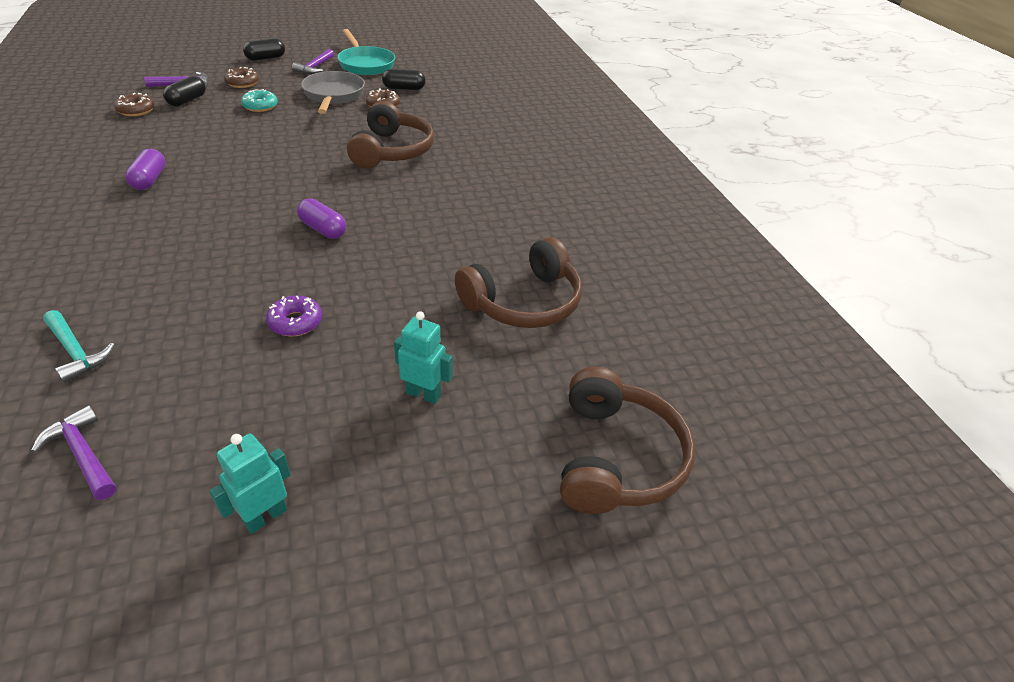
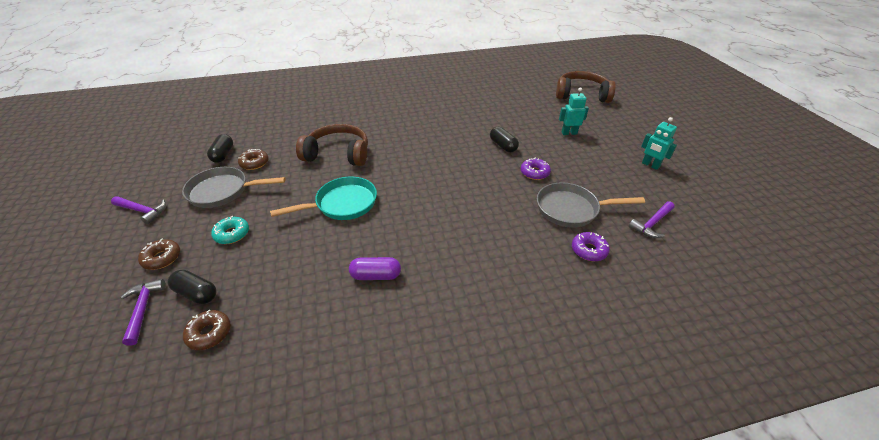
camera: 85 degrees left, 0 degrees up
turquoise hammer [43,310,114,383] -> purple donut [572,232,610,261]
black capsule [243,38,285,61] -> black capsule moved to [490,127,519,152]
purple capsule [297,198,346,239] -> none
turquoise pan [337,29,395,75] -> turquoise pan moved to [270,177,377,220]
turquoise robot [394,311,453,404] -> turquoise robot turned 60 degrees clockwise [559,87,589,135]
brown headphones [455,237,582,328] -> none
none -> grey pan [537,183,645,228]

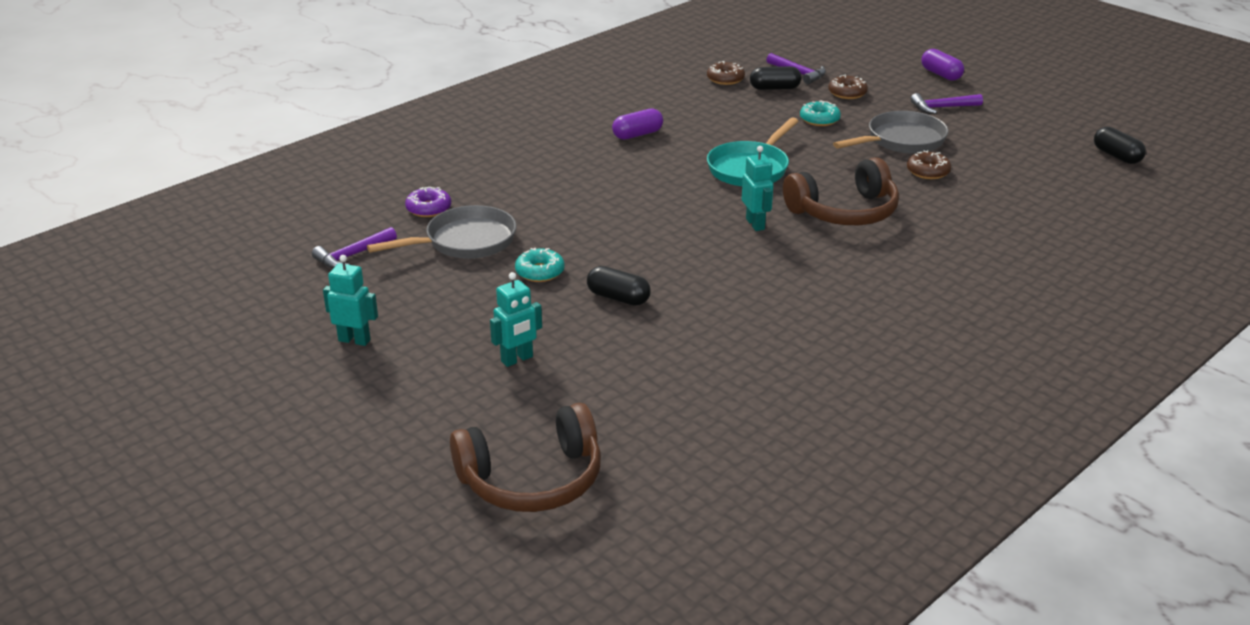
camera: 150 degrees right, 10 degrees down
black capsule [207,134,233,163] -> black capsule moved to [1094,127,1146,164]
purple donut [521,157,551,180] -> turquoise donut [515,248,565,282]
purple hammer [629,201,675,238] -> purple hammer turned 150 degrees counterclockwise [312,227,397,269]
none -> turquoise robot [742,146,773,231]
none -> purple capsule [921,49,964,81]

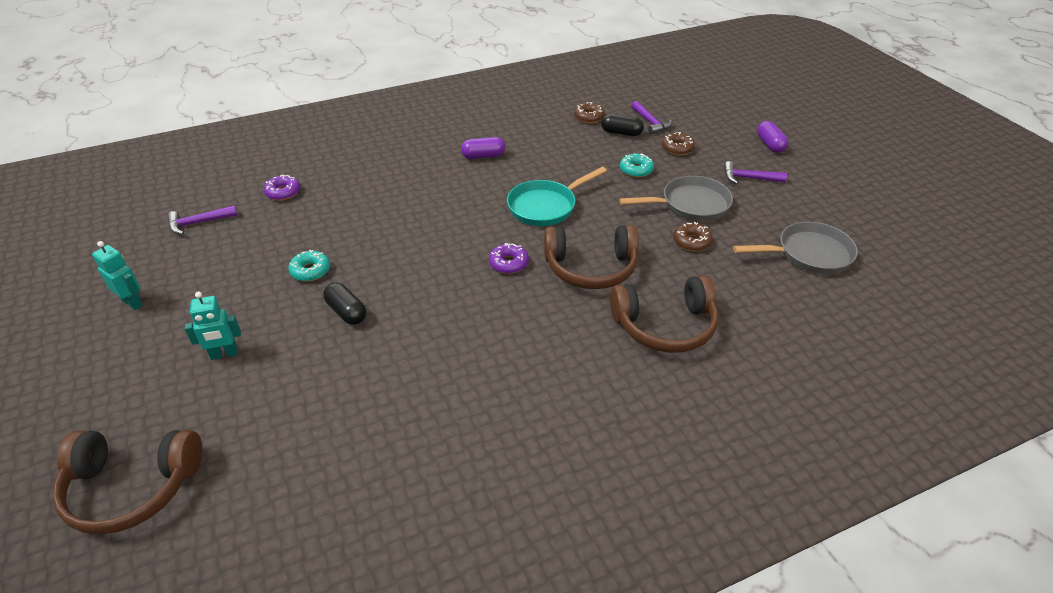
camera: 20 degrees right, 10 degrees up
grey pan [367,205,516,259] -> grey pan moved to [733,222,858,274]
turquoise robot [742,146,773,231] -> purple donut [489,243,529,274]
black capsule [1094,127,1146,164] -> none
none -> brown headphones [610,275,719,353]

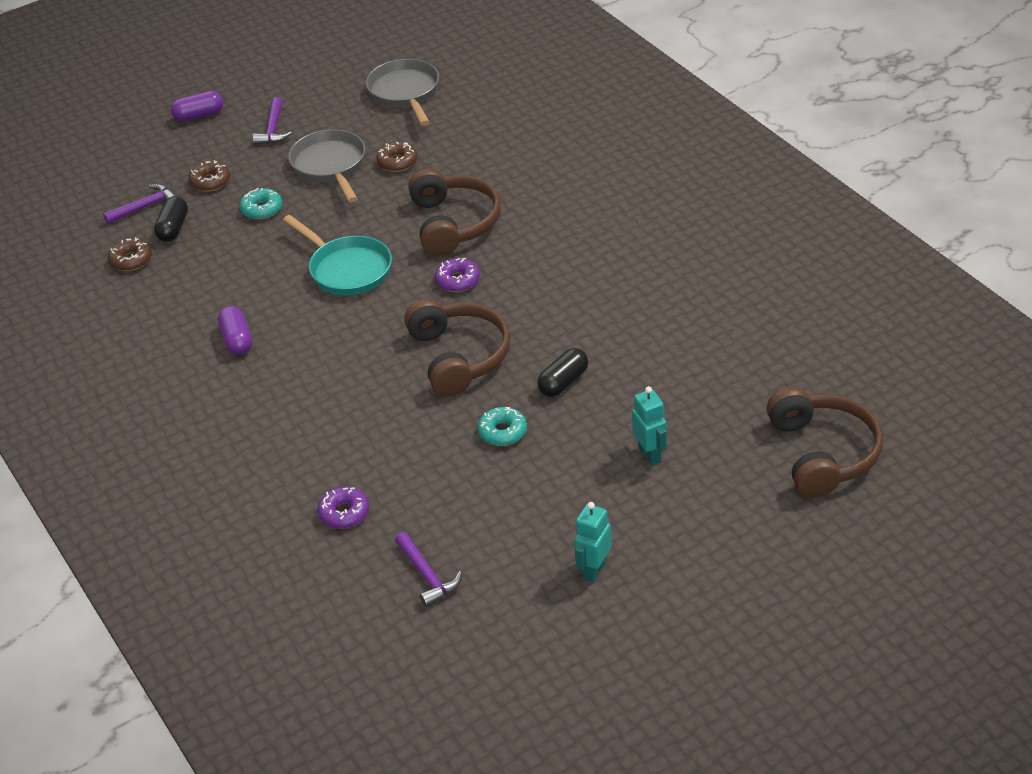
camera: 95 degrees left, 0 degrees up
brown headphones [610,275,719,353] -> brown headphones moved to [404,299,511,396]

